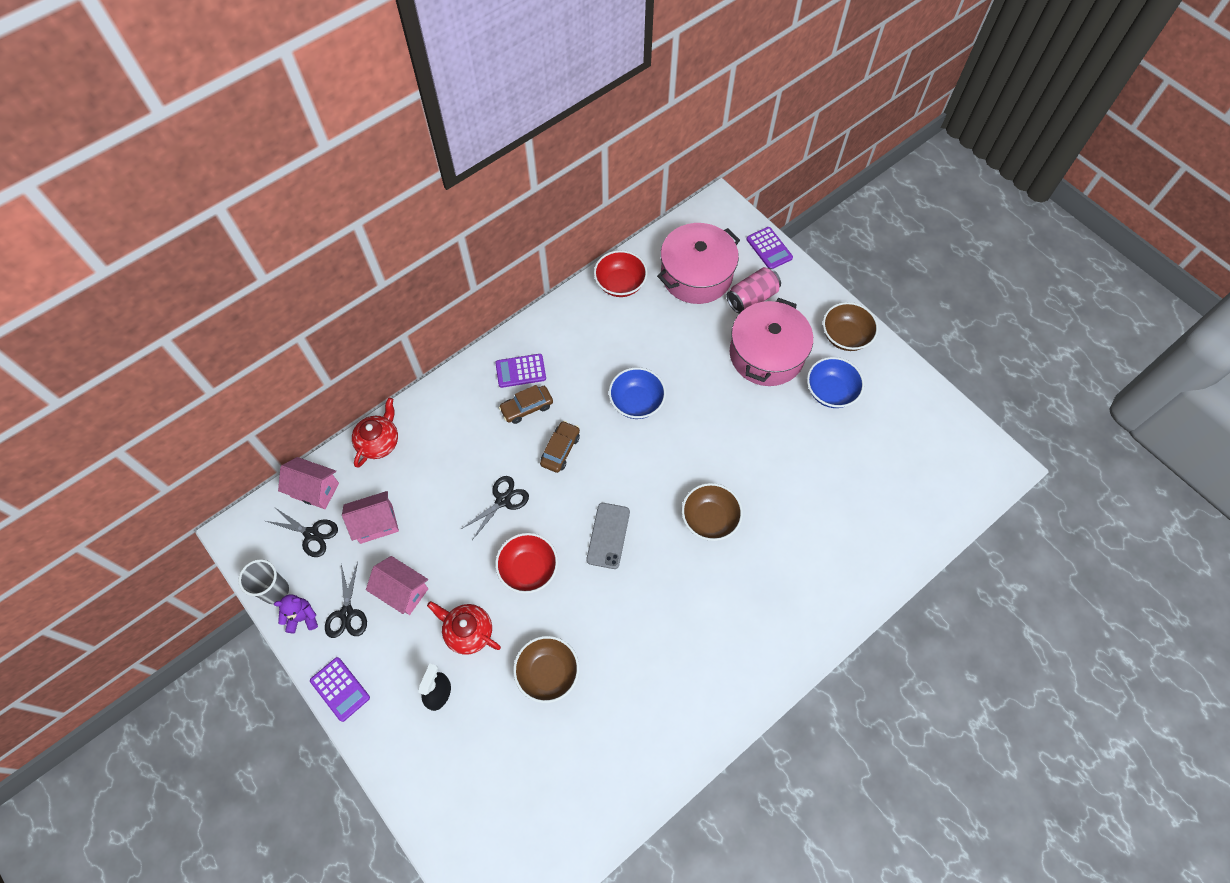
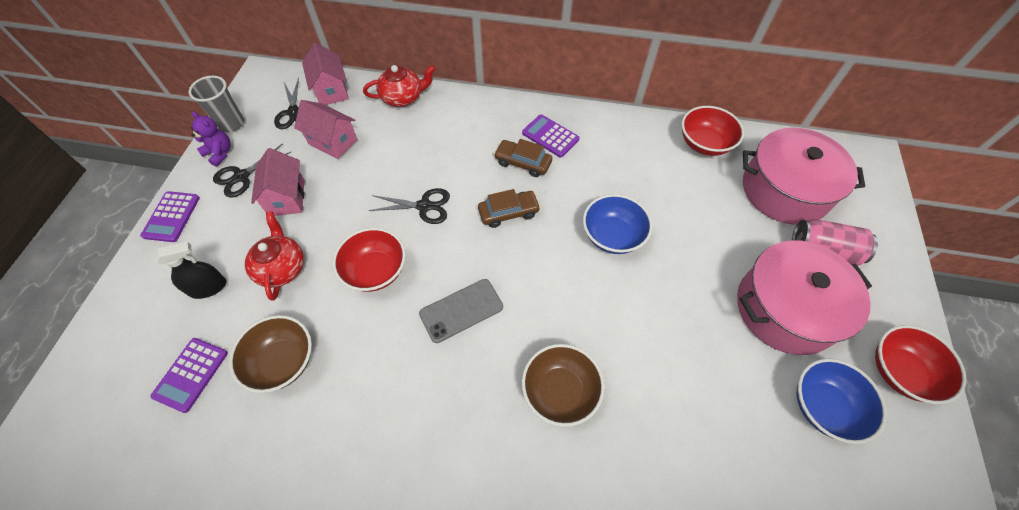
camera: 50 degrees right, 5 degrees down
purple calculator [746,227,793,269] -> purple calculator moved to [150,338,228,413]
brown bowl [823,302,878,351] -> red bowl [875,325,966,404]

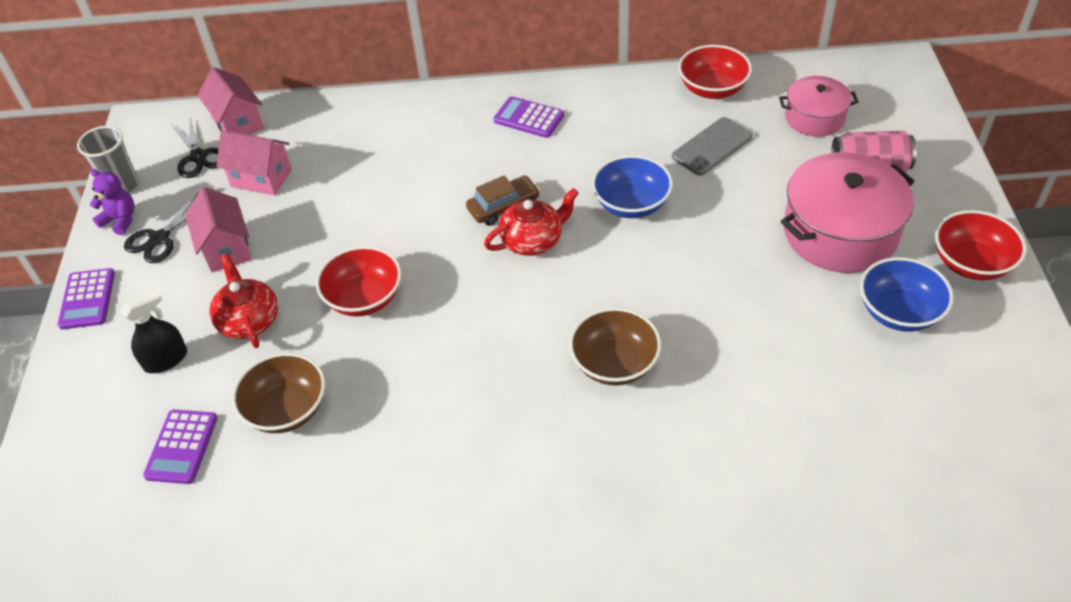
camera: 10 degrees left, 10 degrees down
red teapot [363,65,435,107] -> red teapot moved to [484,188,579,256]
black scissors [369,188,450,224] -> none
grey phone [419,279,503,343] -> grey phone moved to [672,117,753,176]
brown car [494,139,552,177] -> none
pink pot [743,128,865,225] -> pink pot [779,76,858,137], size x0.58

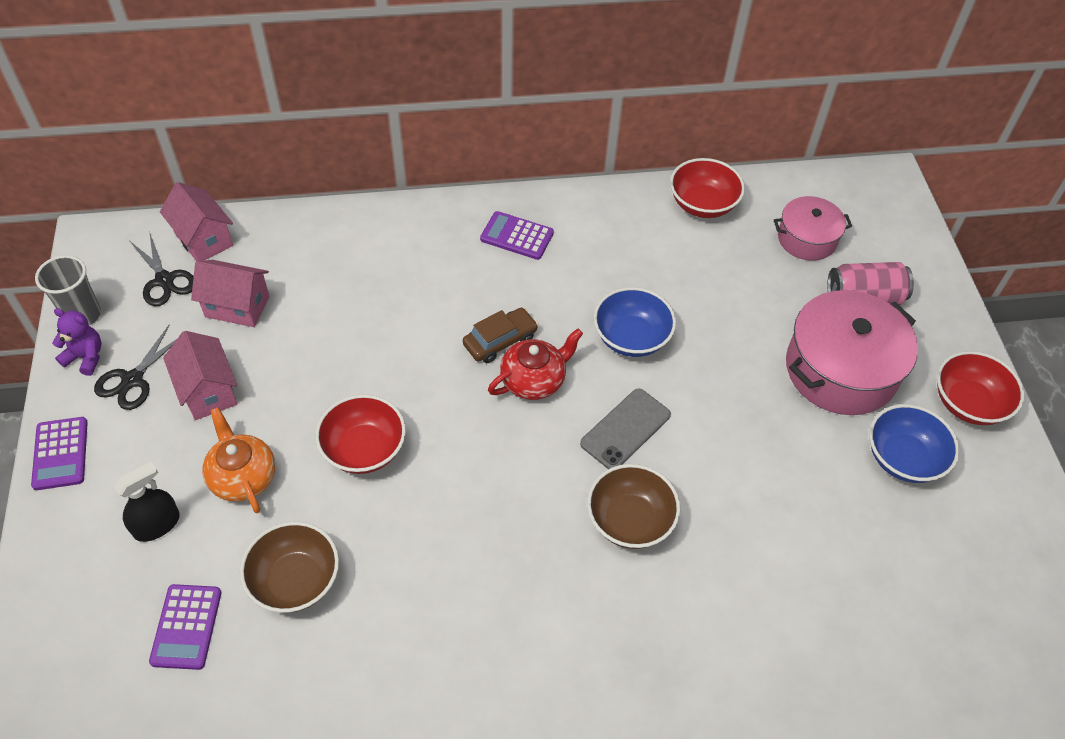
camera: 10 degrees left, 5 degrees up
red teapot [209,253,278,348] -> orange teapot [202,407,275,513]
grey phone [672,117,753,176] -> grey phone moved to [580,388,671,469]

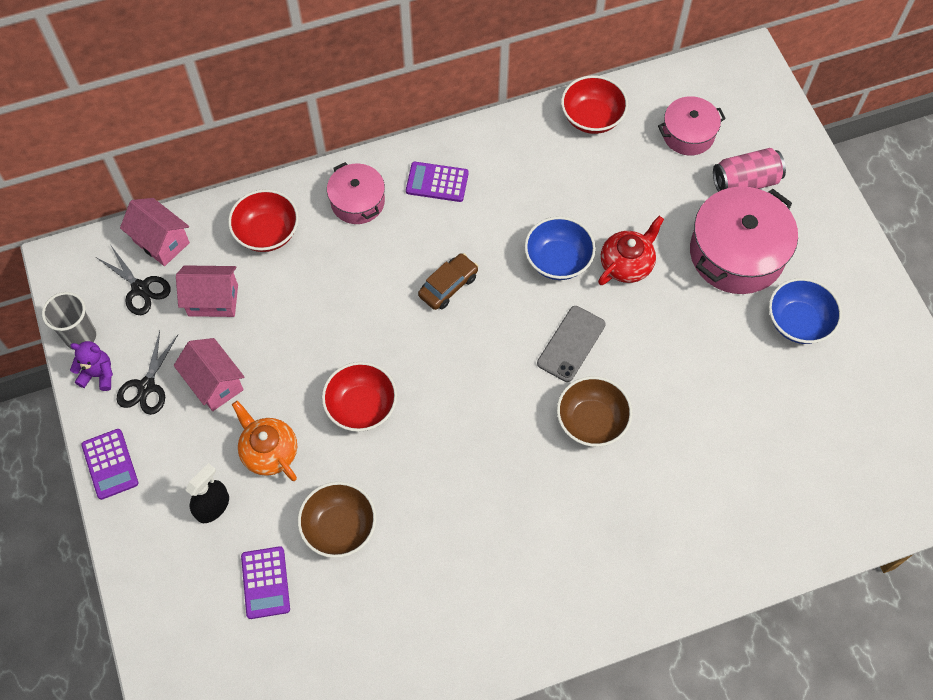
camera: 10 degrees left, 10 degrees up
red teapot [488,329,583,400] -> red teapot moved to [598,216,664,285]
red bowl [937,351,1024,425] -> red bowl moved to [228,189,299,252]
none -> pink pot [327,162,385,224]

